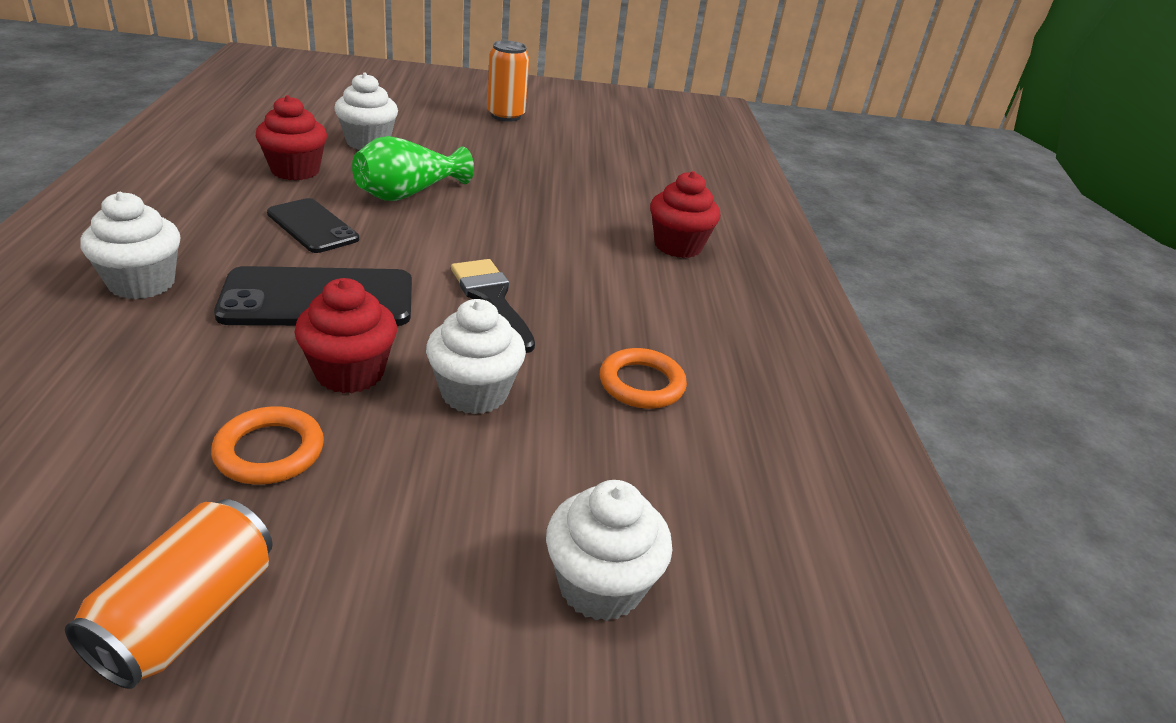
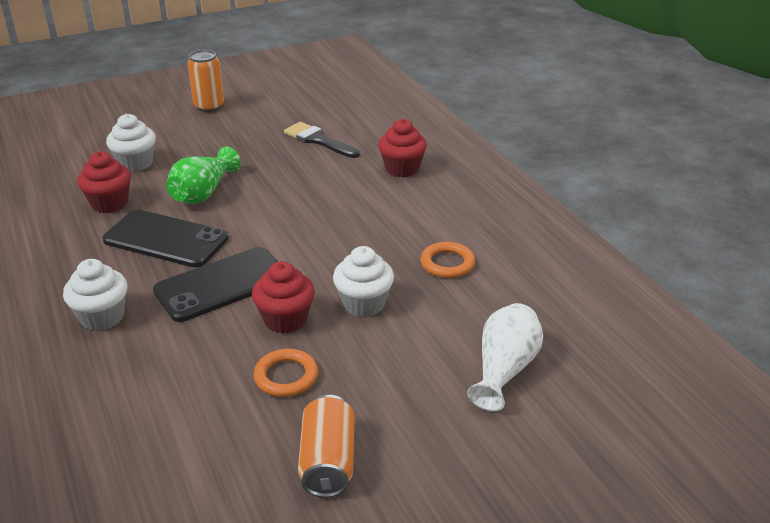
camera: 20 degrees left, 0 degrees up
black phone [267,198,359,253] -> black phone [103,210,228,268], size x1.57
black brush [451,259,535,353] -> black brush moved to [284,122,360,158]
white cupcake [546,480,672,621] -> white vase [467,303,543,411]

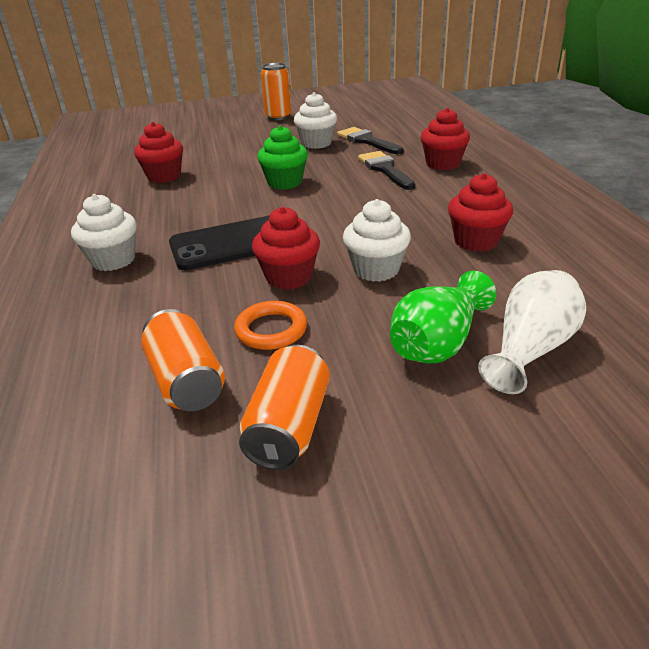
camera: 15 degrees right, 0 degrees up
black phone [103,210,228,268] -> none
white cupcake [106,114,156,172] -> white cupcake moved to [294,92,337,149]
green vase [166,147,241,204] -> green vase moved to [390,271,496,363]
orange ring [421,242,475,278] -> red cupcake [448,173,513,252]
none -> orange can [141,309,225,411]
none -> green cupcake [257,125,308,190]
none -> black brush [358,151,415,190]

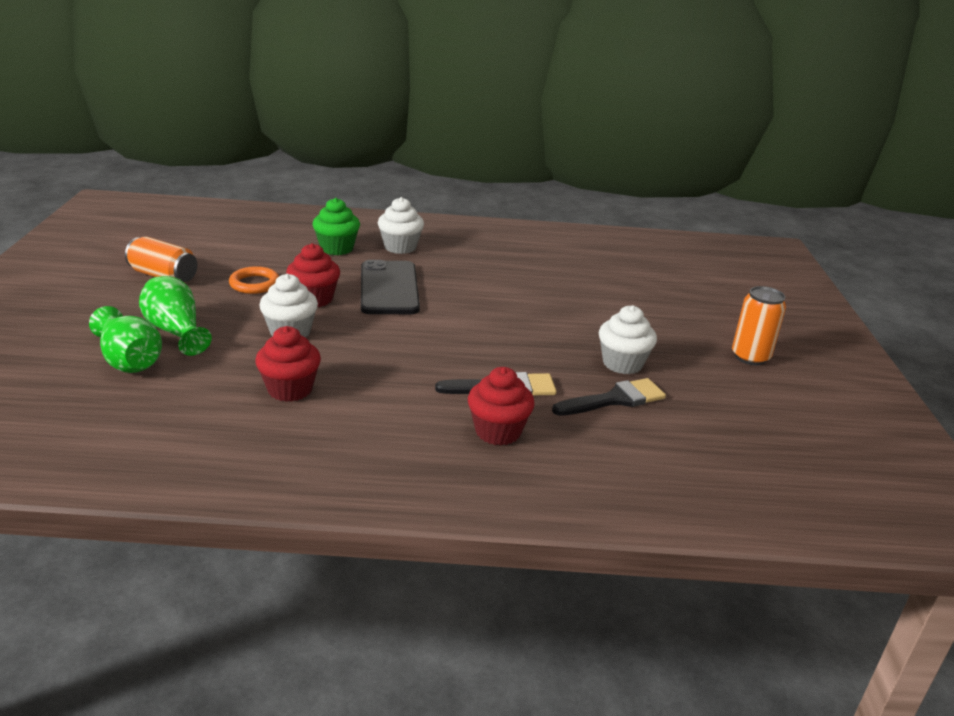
camera: 100 degrees right, 5 degrees down
red cupcake [134,122,183,183] -> none
orange can [141,309,225,411] -> none
green cupcake [257,125,308,190] -> green cupcake moved to [312,198,360,255]
white vase [478,270,586,394] -> green vase [89,306,162,373]

